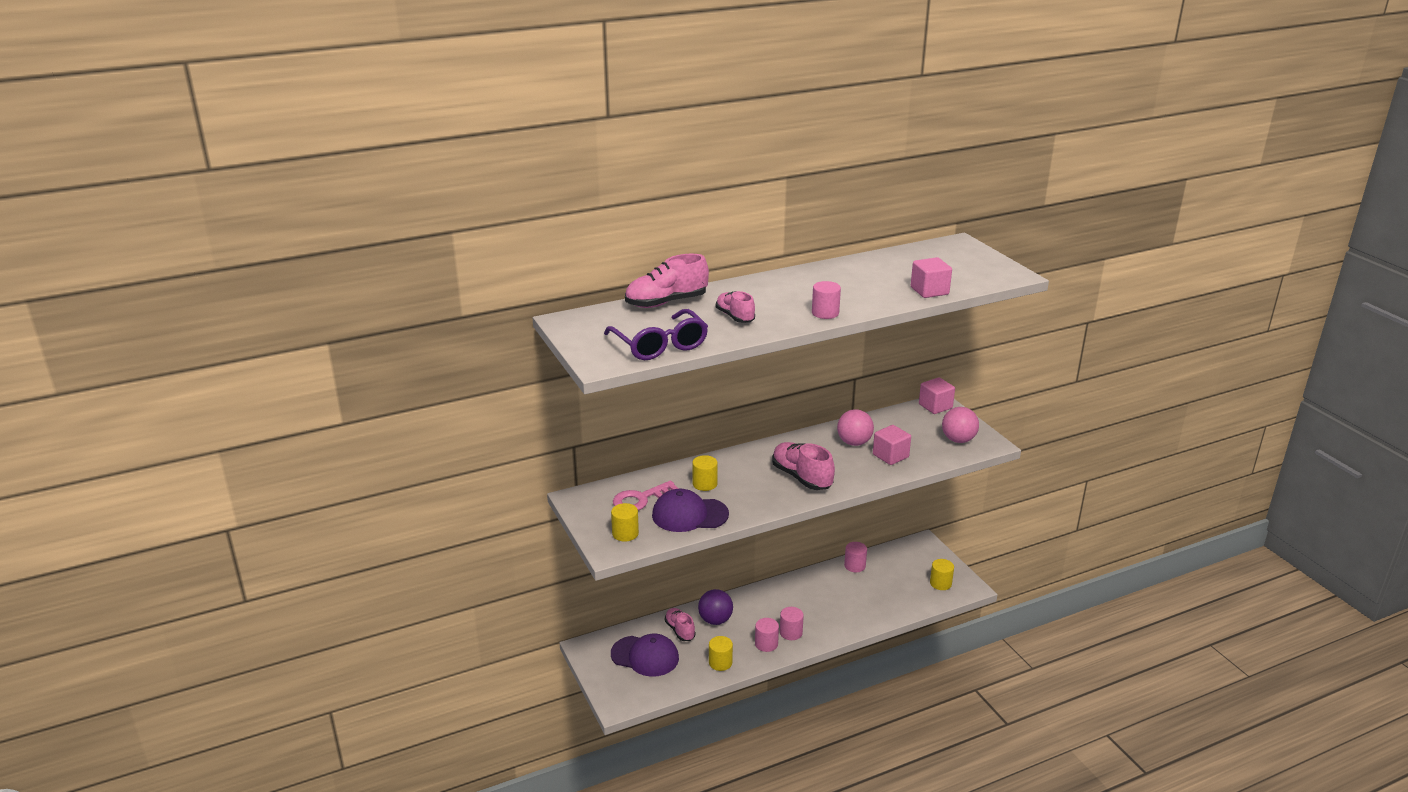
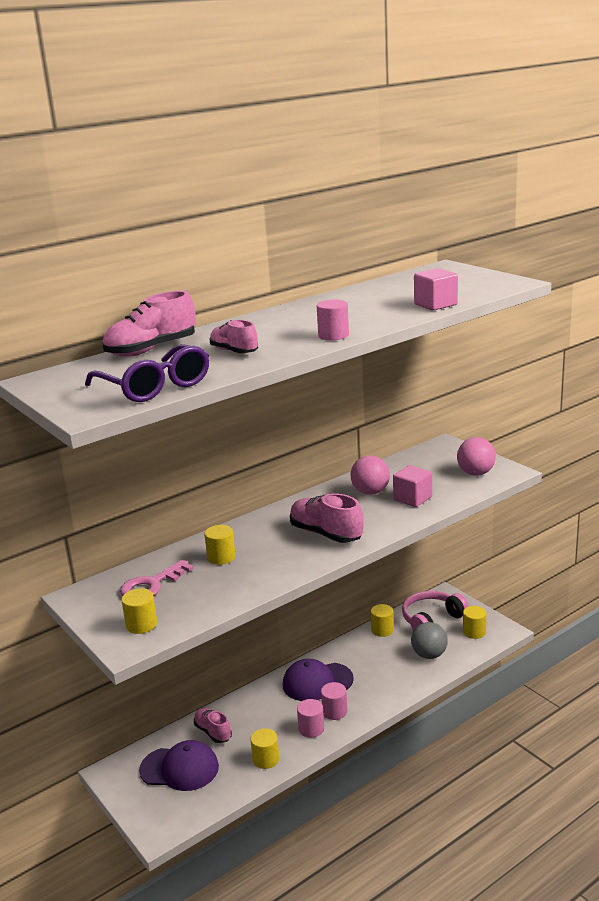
camera: 10 degrees left, 5 degrees down
purple cap [652,489,729,532] -> purple cap moved to [283,659,354,701]
purple ball [698,589,733,625] -> none
pink cylinder [844,542,867,572] -> yellow cylinder [371,604,394,637]
pink cube [919,377,955,414] -> none
none -> pink headphones [402,591,469,631]
none -> grey ball [411,622,448,659]

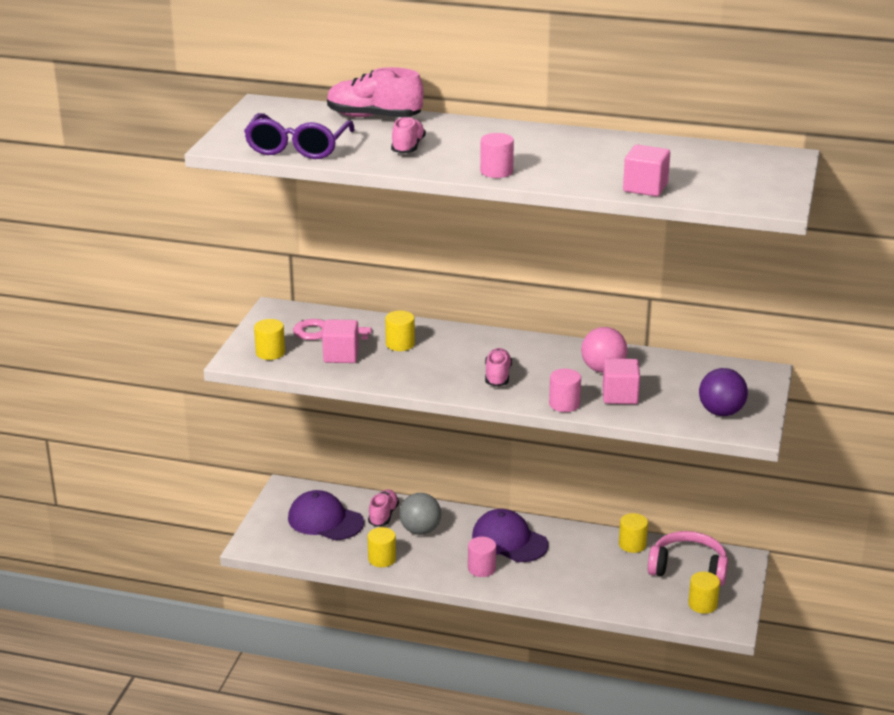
camera: 50 degrees right, 5 degrees up
purple cap [139,740,219,791] -> purple cap turned 150 degrees clockwise [288,490,364,540]
pink shoe [290,493,364,543] -> pink shoe [485,348,512,387], size x0.63
pink cylinder [297,699,324,738] -> pink cylinder moved to [549,369,581,412]
grey ball [411,622,448,659] -> grey ball moved to [399,493,441,535]
pink ball [457,437,496,476] -> purple ball [699,368,748,416]
none -> pink cube [322,319,359,363]

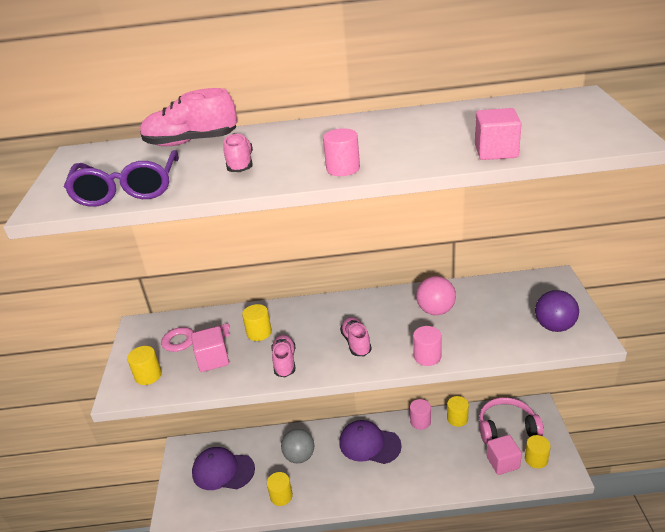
camera: 15 degrees left, 5 degrees up
pink shoe [368,490,399,527] -> pink shoe moved to [271,335,295,377]
pink cylinder [468,537,496,577] -> pink cylinder moved to [410,399,431,430]
pink cube [603,358,640,404] -> pink cube moved to [486,435,522,475]

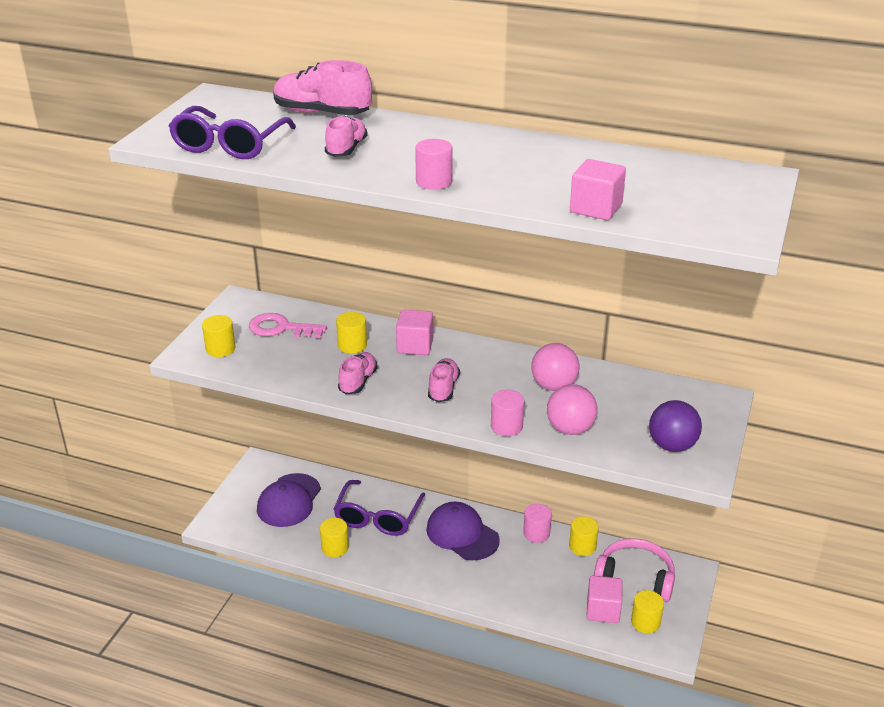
camera: 20 degrees right, 0 degrees up
pink cube [191,326,229,372] -> pink cube moved to [396,309,433,355]
purple cap [192,447,255,490] -> purple cap turned 105 degrees counterclockwise [257,473,321,527]
grey ball [281,429,314,463] -> purple glasses [334,480,425,536]
none -> pink ball [547,384,598,435]

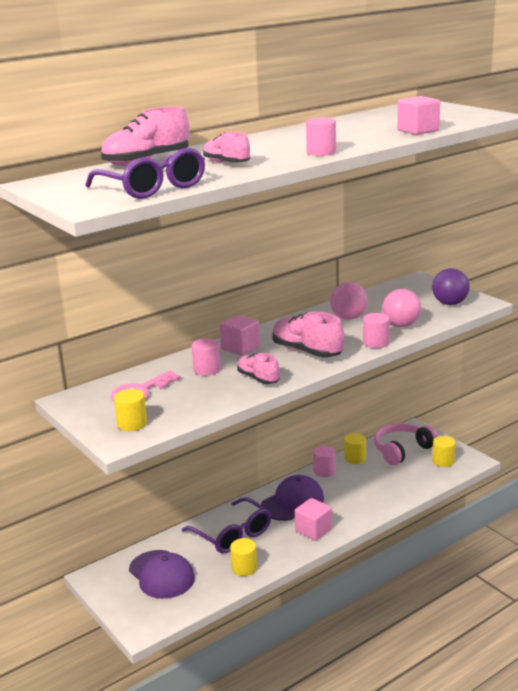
camera: 55 degrees left, 10 degrees down
yellow cylinder [336,312,367,354] -> pink cylinder [192,338,221,376]
purple cap [426,502,500,560] -> purple cap turned 150 degrees clockwise [261,475,324,521]
pink shoe [428,358,460,402] -> pink shoe [272,312,344,357], size x1.58
pink cube [586,575,623,623] -> pink cube moved to [295,498,332,541]

